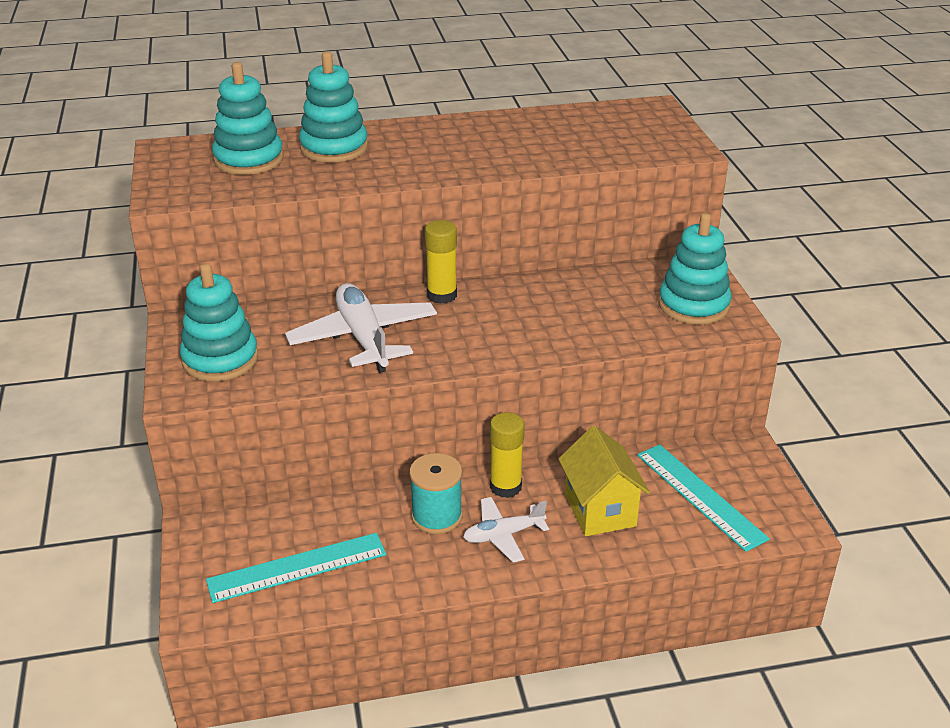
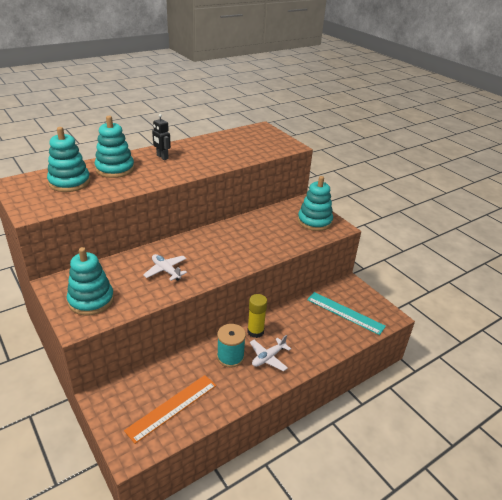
camera: 25 degrees left, 0 degrees up
turquoise ruler [206,533,386,603] -> orange ruler [124,375,216,444]
white plane [285,283,437,373] -> white plane [143,254,187,281], size x0.58
yellow glue stick [425,220,457,304] -> none
yellow house [558,426,650,536] -> none
none -> black robot [152,114,171,160]

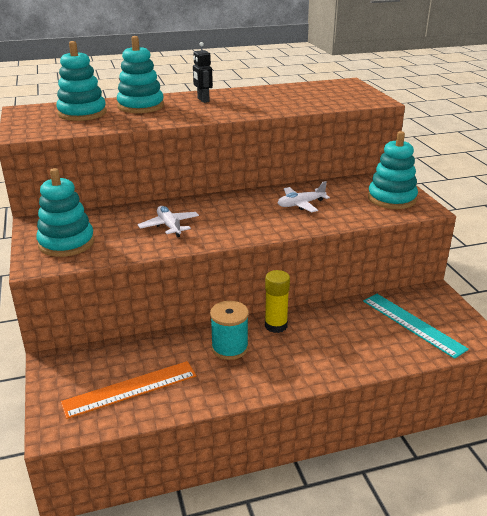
camera: 20 degrees right, 5 degrees down
white plane [250,335,291,372] -> white plane moved to [278,181,330,212]

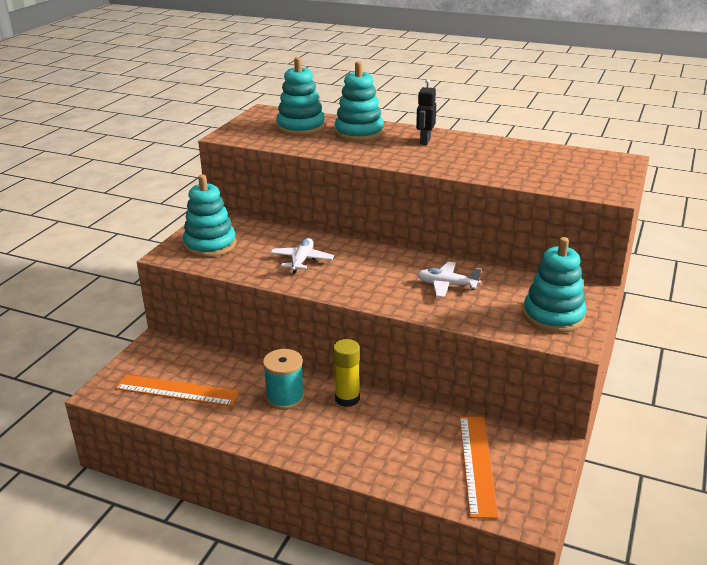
camera: 40 degrees right, 0 degrees up
turquoise ruler [363,294,469,359] -> orange ruler [459,416,498,519]

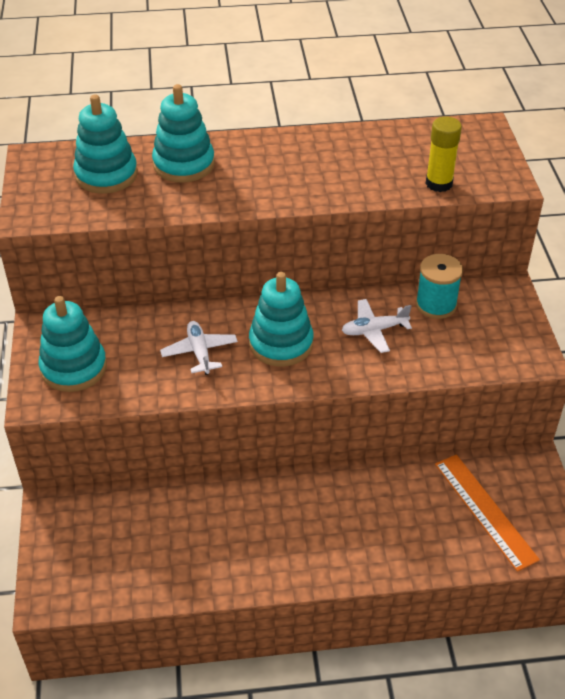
camera: 30 degrees left, 15 degrees up
orange ruler [115,374,240,407] -> none
turquoise spool [263,349,305,410] -> turquoise spool moved to [416,254,463,319]
yellow glue stick [333,339,360,407] -> yellow glue stick moved to [426,117,462,192]
black robot [416,79,436,145] -> none
turquoise stacking toy [523,237,586,333] -> turquoise stacking toy moved to [249,272,314,367]

